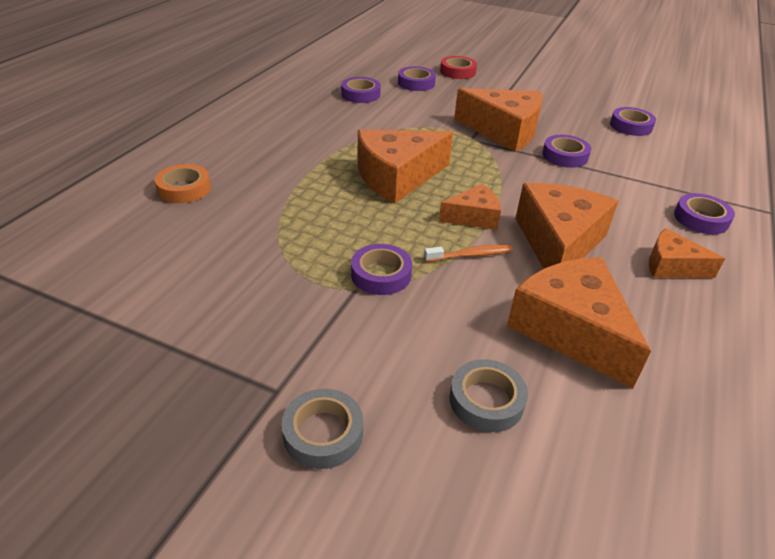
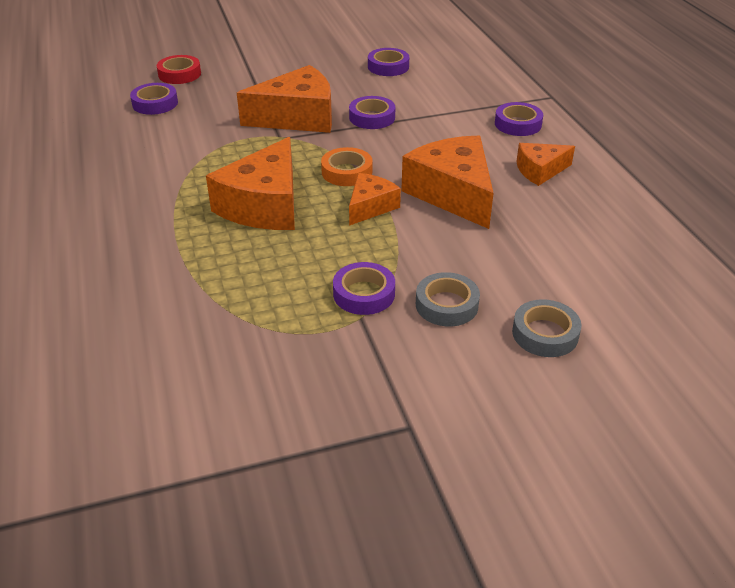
camera: 40 degrees left, 0 degrees up
orange tape [155,164,211,203] -> orange tape moved to [321,147,372,186]
grey tape [282,389,363,469] -> grey tape moved to [416,272,480,326]
purple tape [341,77,381,103] -> none
orange toothbrush [424,245,513,262] -> none
orange cheese [507,257,651,389] -> none

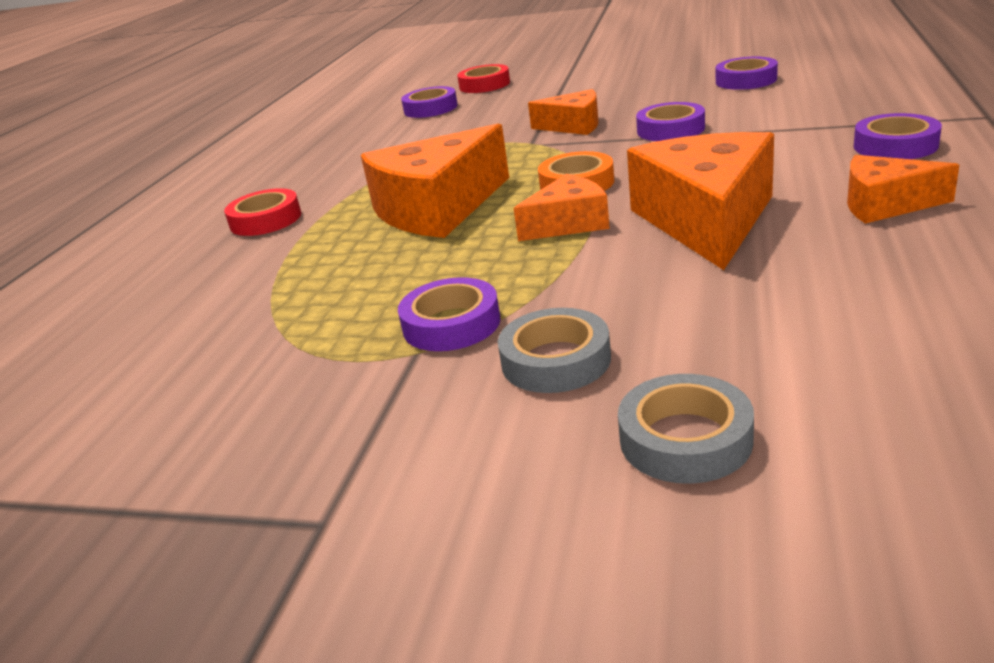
camera: 35 degrees right, 10 degrees down
orange cheese [237,65,332,133] -> orange cheese [528,89,599,135], size x0.56
none -> red tape [224,188,301,236]

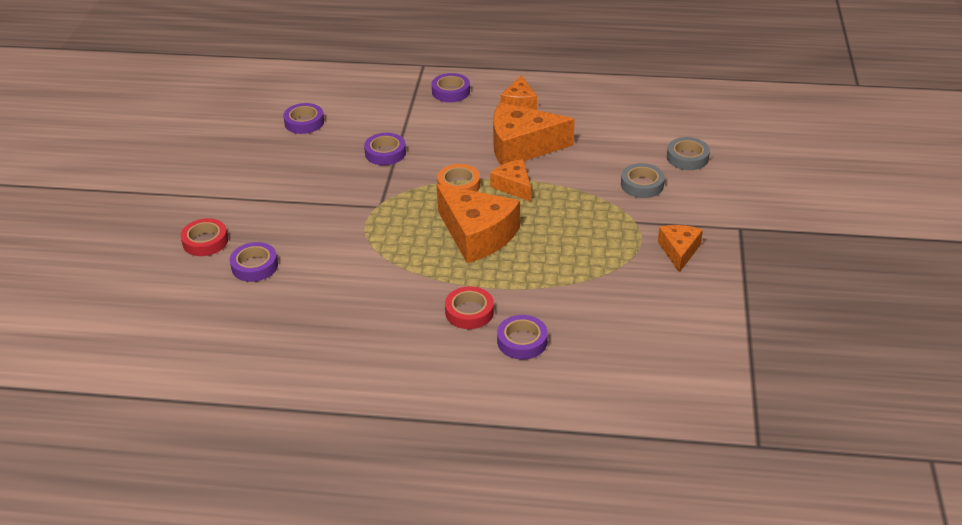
camera: 100 degrees left, 10 degrees up
purple tape [398,277,501,351] -> purple tape moved to [497,315,548,360]
orange cheese [528,89,599,135] -> orange cheese moved to [658,225,703,273]

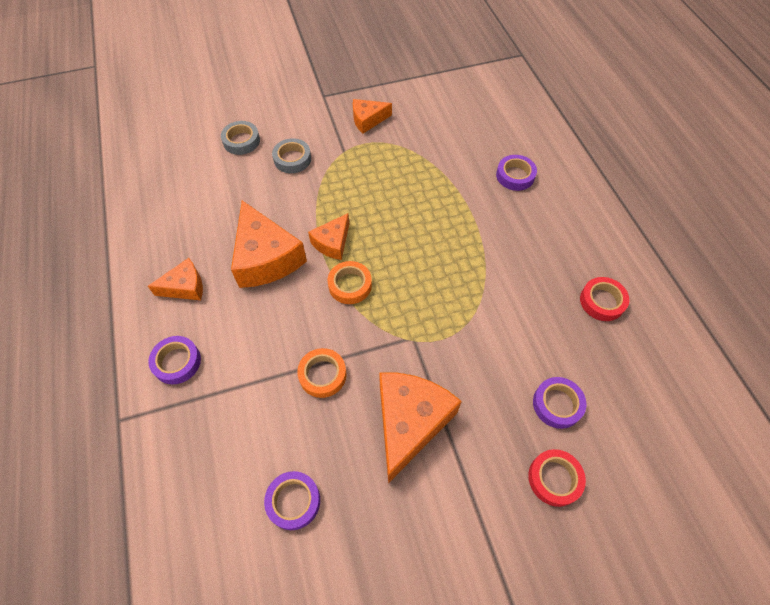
camera: 115 degrees left, 20 degrees up
purple tape [364,133,406,165] -> orange tape [297,348,347,398]
orange cheese [437,184,520,263] -> orange cheese moved to [379,373,462,483]
red tape [445,286,494,329] -> red tape moved to [580,277,629,321]

